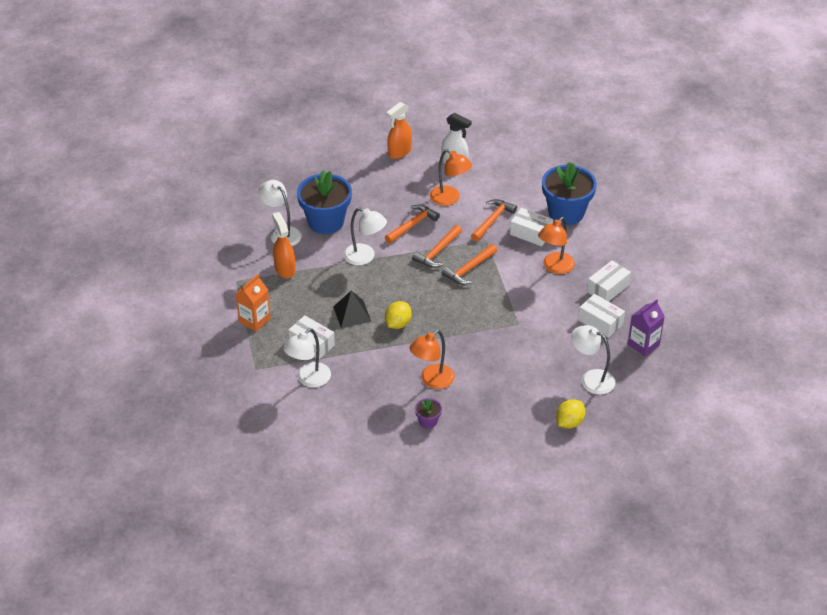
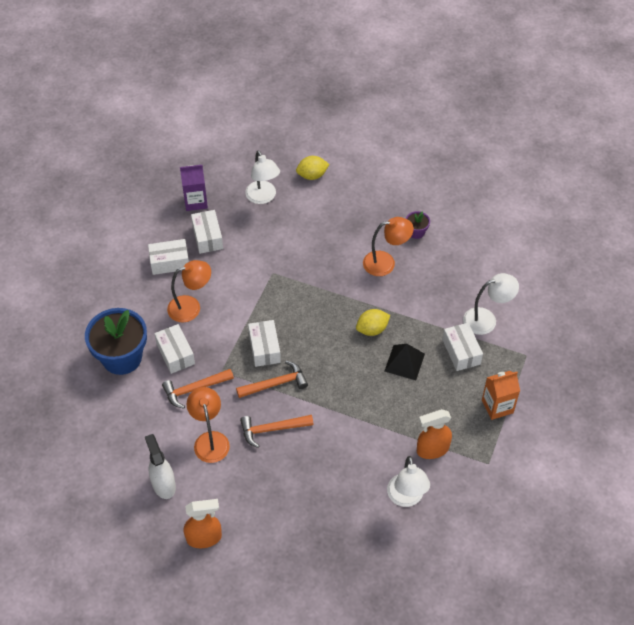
camera: 145 degrees left, 10 degrees up
orange spray bottle [272,212,296,278] -> orange spray bottle turned 60 degrees clockwise [417,409,452,459]
blue flower pot [297,170,352,234] -> none
white lamp [343,207,387,265] -> none
orange hammer [442,244,497,285] -> white box [248,320,281,367]

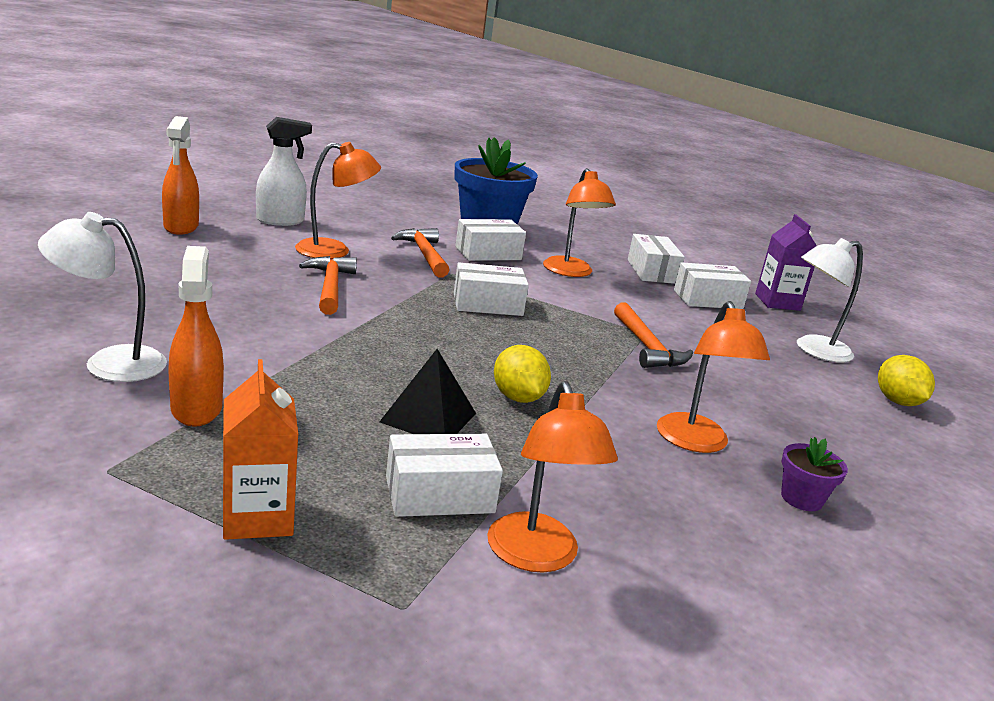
camera: 90 degrees right, 30 degrees down
orange hammer [236,361,308,398] -> orange hammer moved to [614,302,693,368]
white lamp [463,273,519,335] -> orange lamp [487,381,618,572]

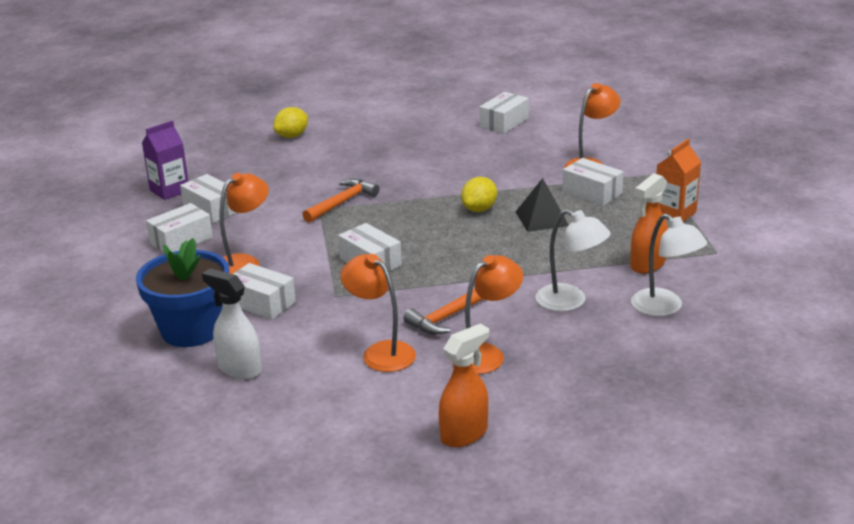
camera: 120 degrees left, 5 degrees up
white spray bottle [256,117,312,226] -> white spray bottle moved to [202,268,261,379]
orange hammer [391,228,449,277] -> none
orange lamp [657,301,770,453] -> orange lamp moved to [451,255,523,374]
purple flower pot [781,437,848,511] -> none
white lamp [797,238,863,363] -> white lamp moved to [536,209,611,311]
none -> white box [480,92,529,134]

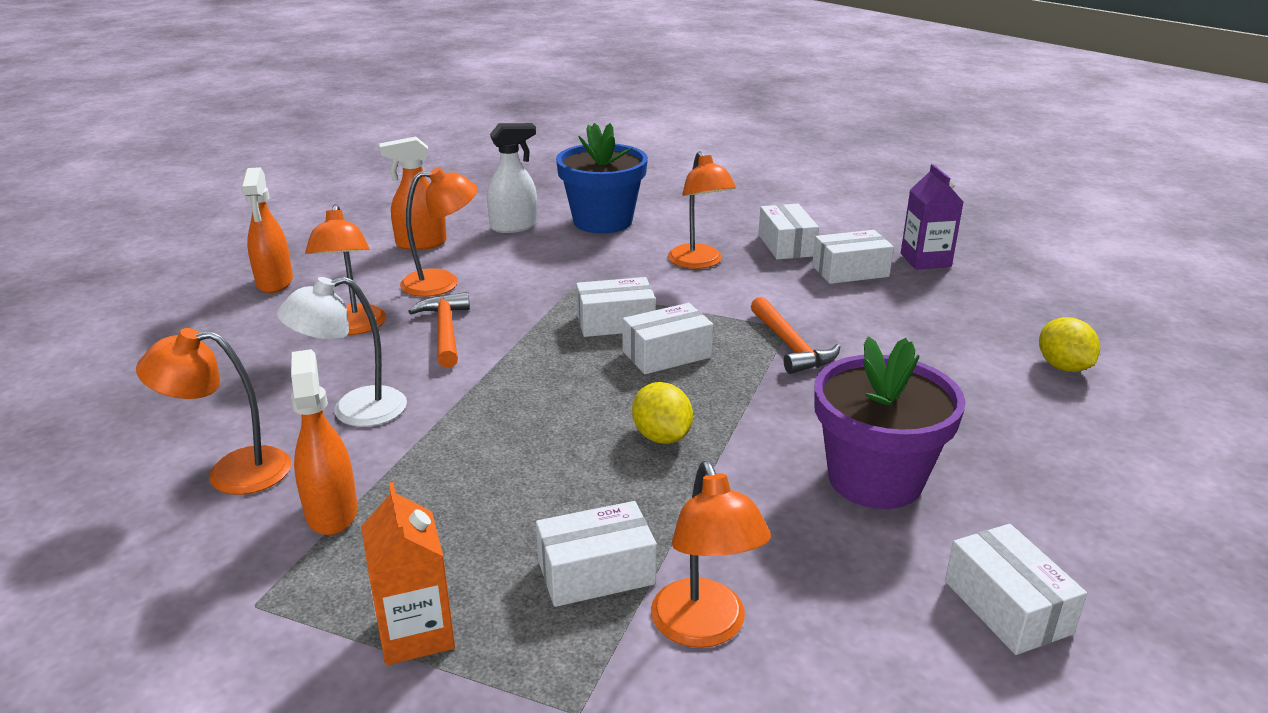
camera: 120 degrees right, 0 degrees up
white box [233,263,296,320] -> white box moved to [622,303,713,374]
black pyramid [516,178,569,232] -> none
white lamp [631,214,707,316] -> orange lamp [136,328,291,495]
none -> orange spray bottle [379,137,447,250]
none -> purple flower pot [814,337,966,509]

